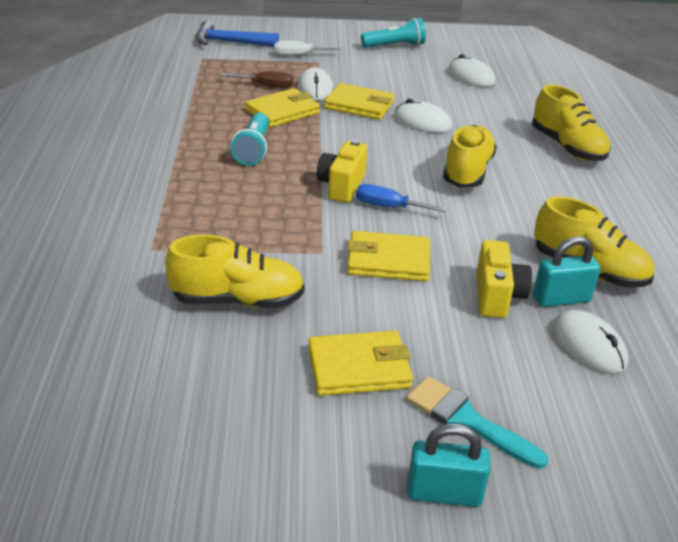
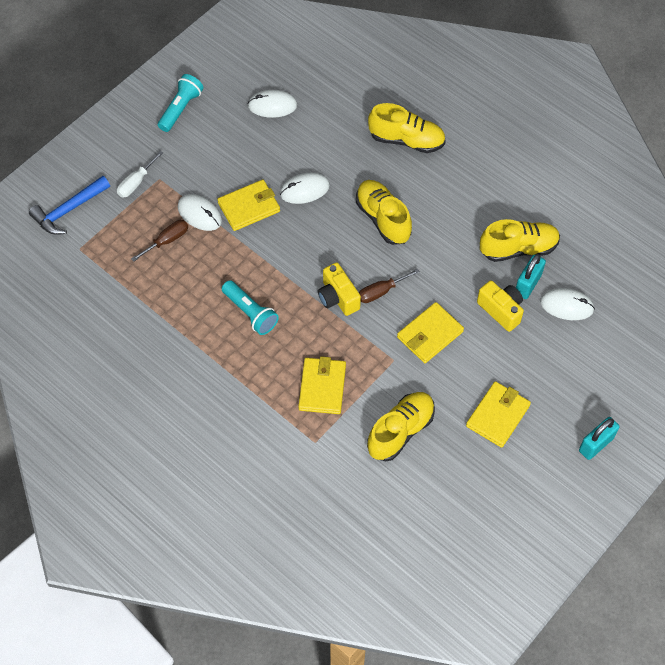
camera: 45 degrees left, 25 degrees up
yellow wallet [245,88,320,127] -> yellow wallet moved to [298,356,346,414]
blue screwdriver [356,184,447,212] -> brown screwdriver [359,269,420,303]
turquoise brush [406,376,549,469] -> none

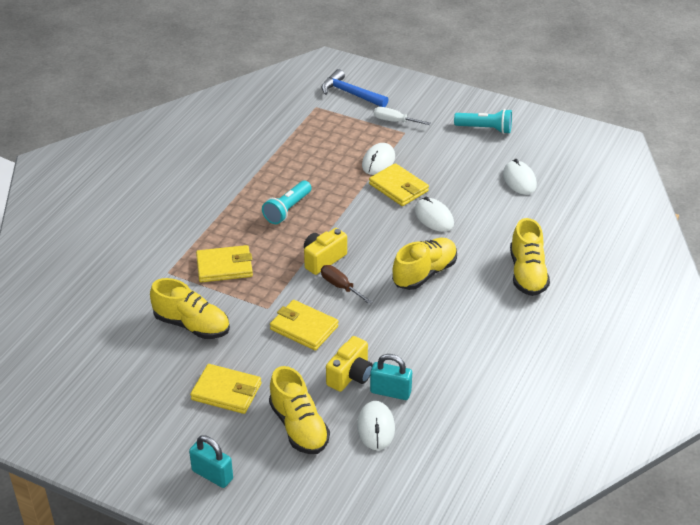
camera: 75 degrees right, 20 degrees down
brown screwdriver [131,220,188,262] -> none
yellow shoe [480,219,560,262] -> yellow shoe moved to [269,366,330,454]

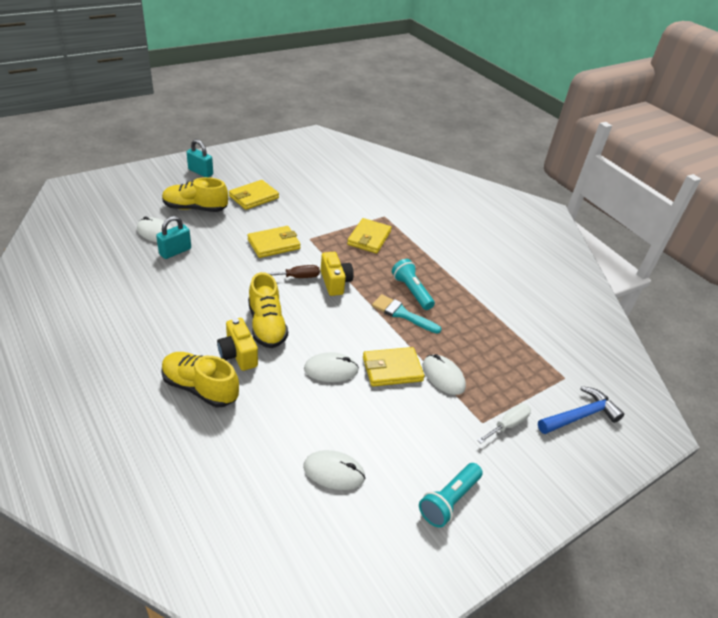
camera: 115 degrees right, 0 degrees up
yellow shoe [150,278,230,339] -> none
turquoise padlock [189,435,233,488] -> turquoise padlock turned 60 degrees clockwise [186,139,213,177]
yellow camera [326,336,373,392] -> yellow camera moved to [217,318,258,371]
none -> turquoise brush [372,294,441,333]

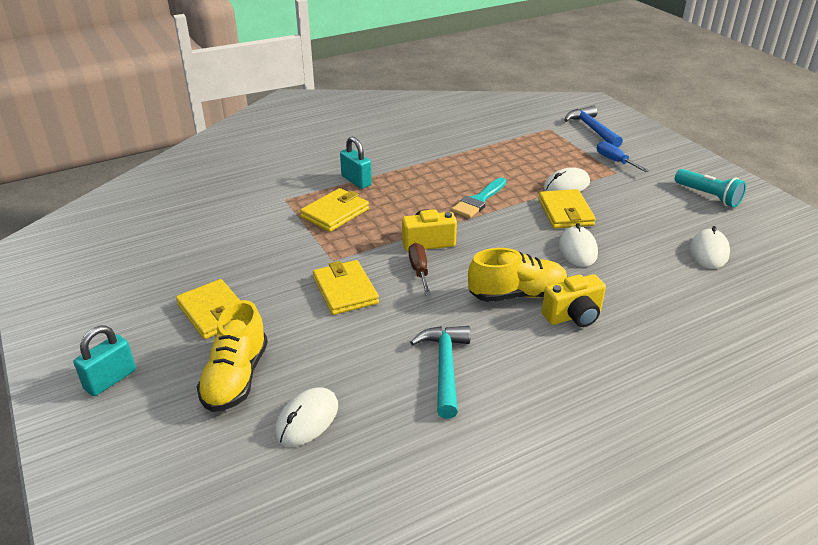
camera: 80 degrees left, 5 degrees down
turquoise padlock [156,216,191,259] -> turquoise padlock moved to [340,137,372,189]
yellow shoe [161,352,239,408] -> none
yellow wallet [347,218,392,254] -> yellow wallet turned 75 degrees counterclockwise [300,188,369,232]
turquoise flashlight [392,259,435,310] -> none
white screwdriver [477,403,531,443] -> blue screwdriver [597,141,649,172]
none -> turquoise hammer [410,326,471,419]

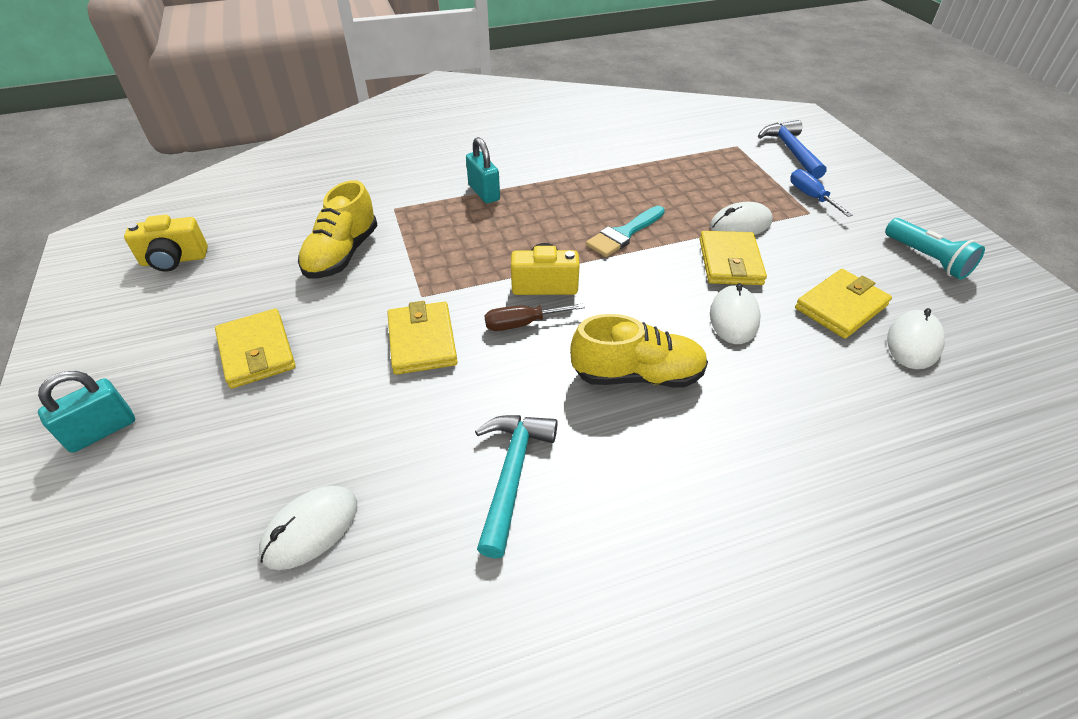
camera: 10 degrees right, 10 degrees up
yellow shoe [197,300,268,412] -> yellow shoe moved to [298,180,378,278]
yellow wallet [300,188,369,232] -> yellow wallet moved to [795,269,892,339]
brown screwdriver [408,243,431,295] -> brown screwdriver turned 105 degrees counterclockwise [484,303,585,331]
yellow camera [542,274,606,327] -> yellow camera moved to [124,215,208,272]

